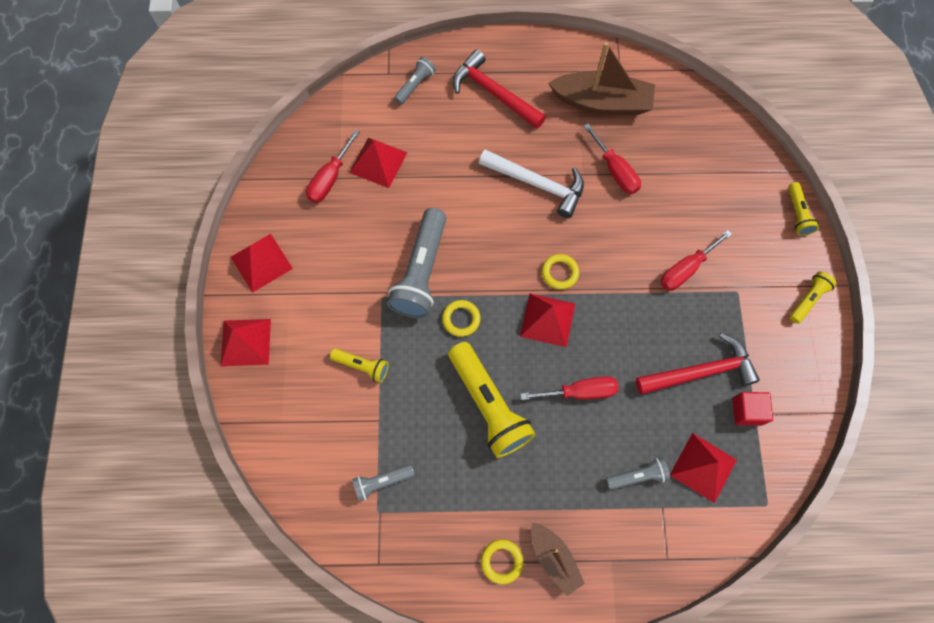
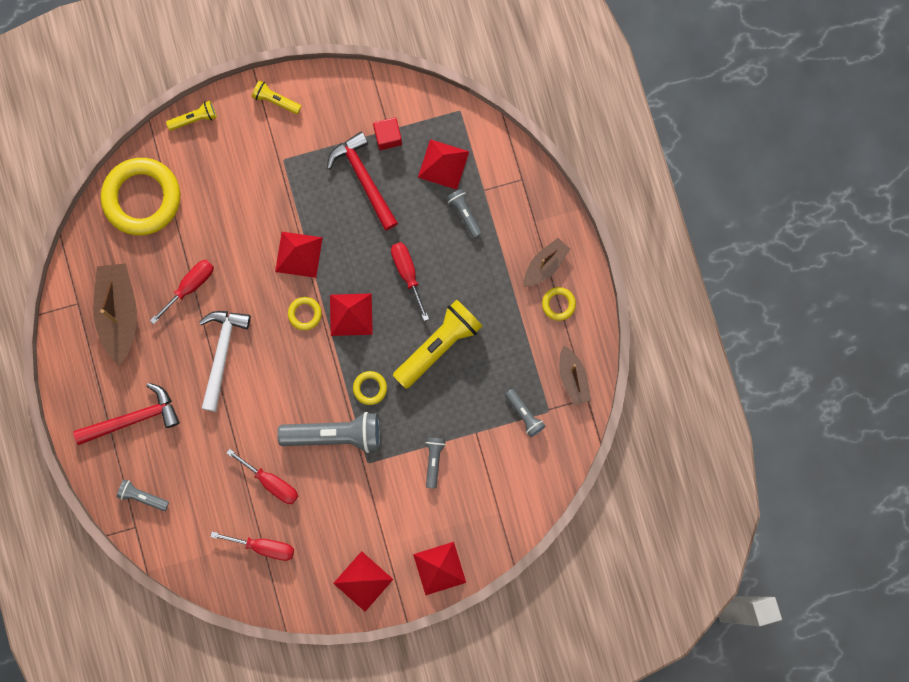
camera: 105 degrees left, 10 degrees up
yellow flashlight [330,348,389,383] -> grey flashlight [425,437,446,489]
red pyramid [349,137,408,188] -> red pyramid moved to [275,232,323,278]
red hammer [453,50,546,129] -> red hammer turned 135 degrees counterclockwise [73,383,180,445]
red screwdriver [660,230,732,291] -> red screwdriver moved to [227,449,298,504]
none -> yellow ring [101,158,180,236]
none -> brown boat [559,346,591,406]

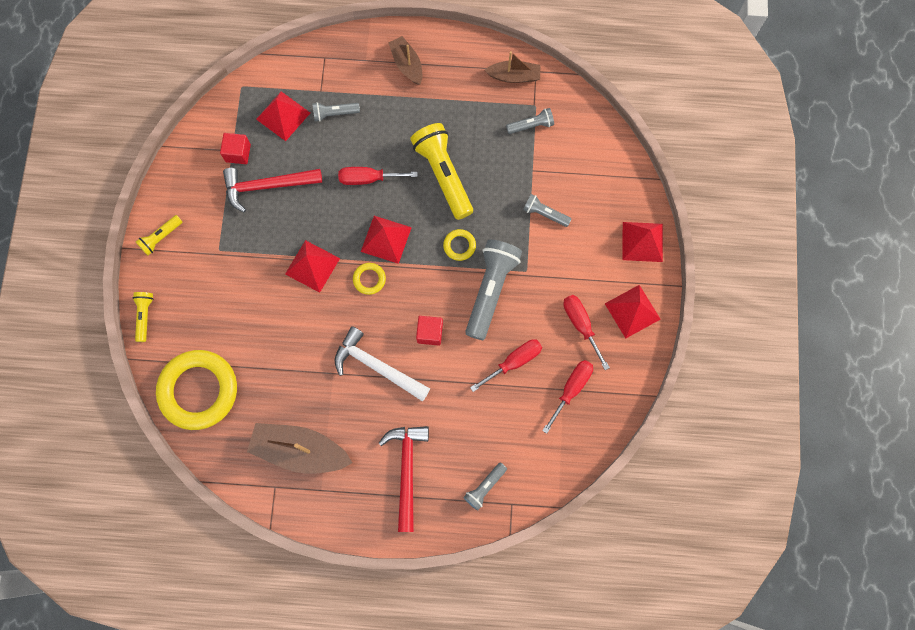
camera: 70 degrees left, 5 degrees down
red screwdriver [150,260,214,324] -> red screwdriver moved to [563,295,610,370]
yellow ring [542,287,576,321] -> none
none -> red cube [416,316,443,346]

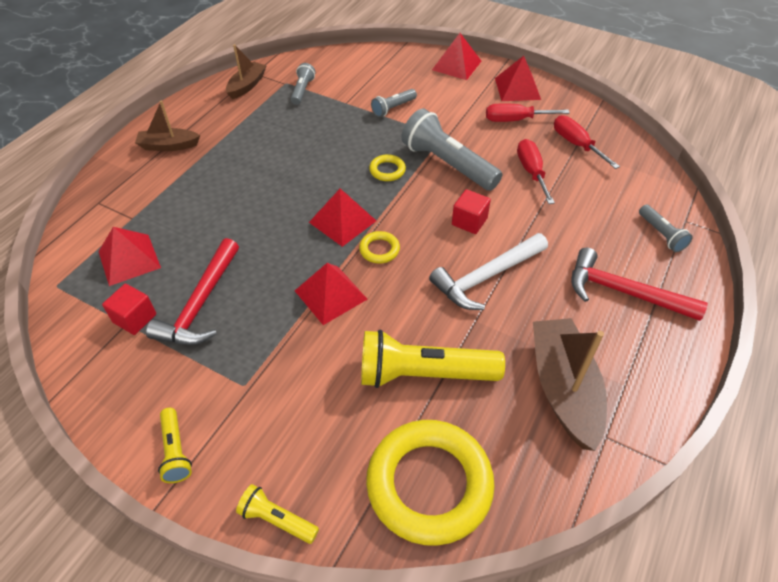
camera: 65 degrees left, 25 degrees down
brown boat [247,423,352,474] -> brown boat turned 135 degrees clockwise [533,318,607,451]
grey flashlight [312,102,360,122] -> none
red screwdriver [338,167,418,185] -> none
yellow flashlight [410,123,473,220] -> yellow flashlight moved to [361,329,505,388]

